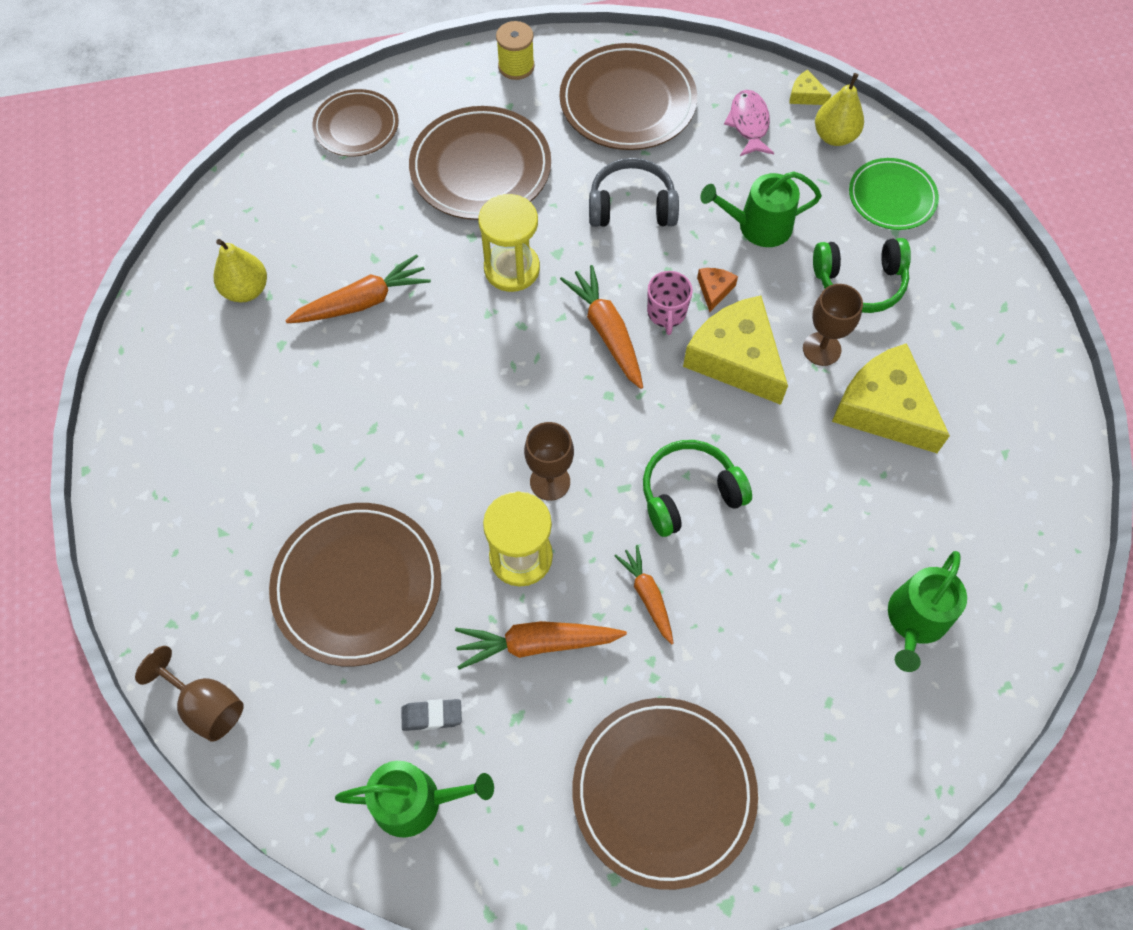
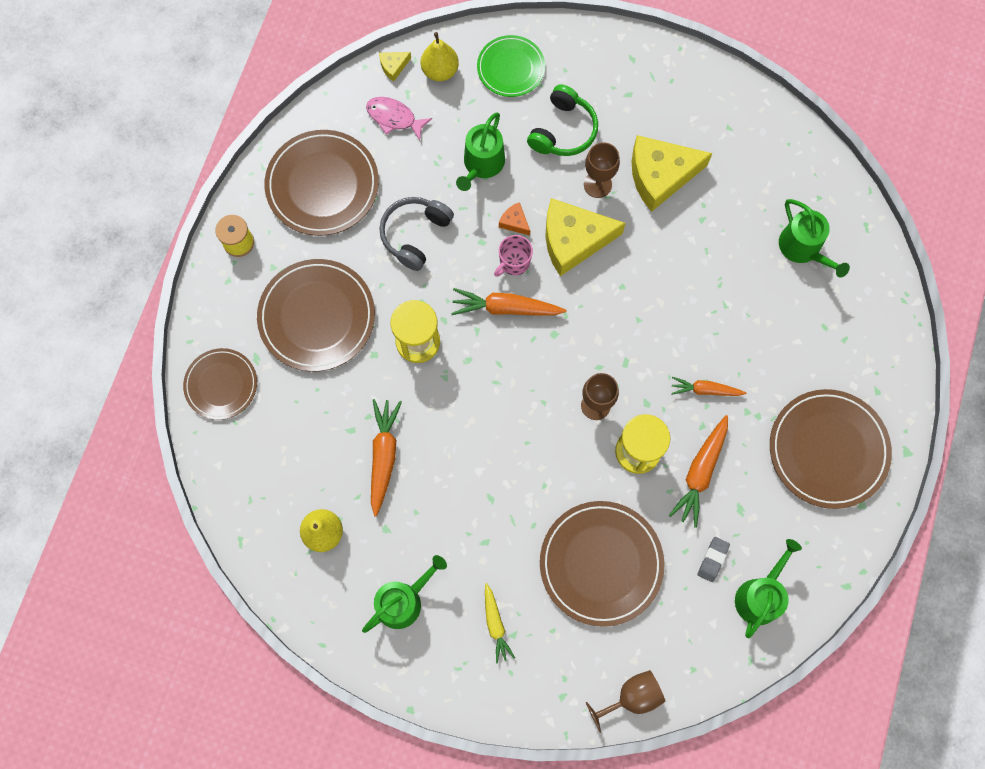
camera: 60 degrees left, 10 degrees up
green headphones [643,440,752,537] -> none
pink mug [647,271,693,335] -> pink mug turned 105 degrees clockwise [494,235,533,277]
none -> green watering can [362,555,447,633]
none -> yellow carrot [485,583,515,663]

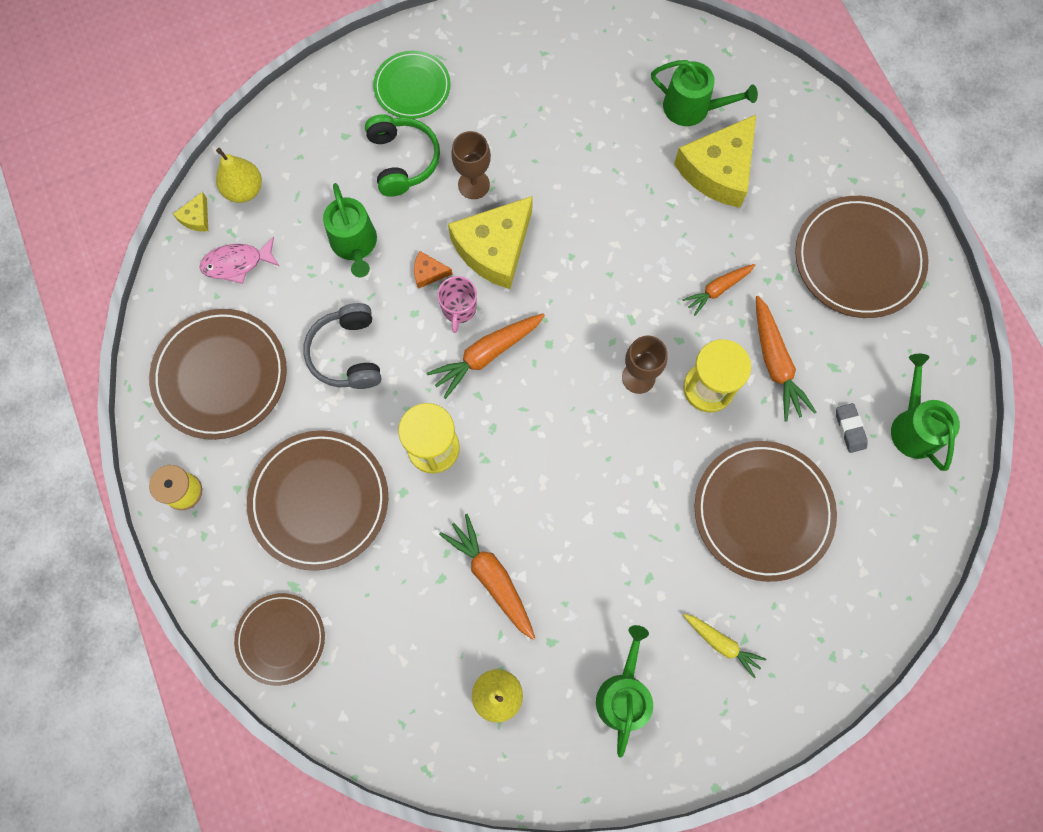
camera: 40 degrees left, 0 degrees up
green plate [477,35,545,97] -> green plate moved to [373,51,451,119]
brown goblet [586,670,666,733] -> none
yellow cheese [632,135,712,212] -> yellow cheese moved to [674,115,756,208]

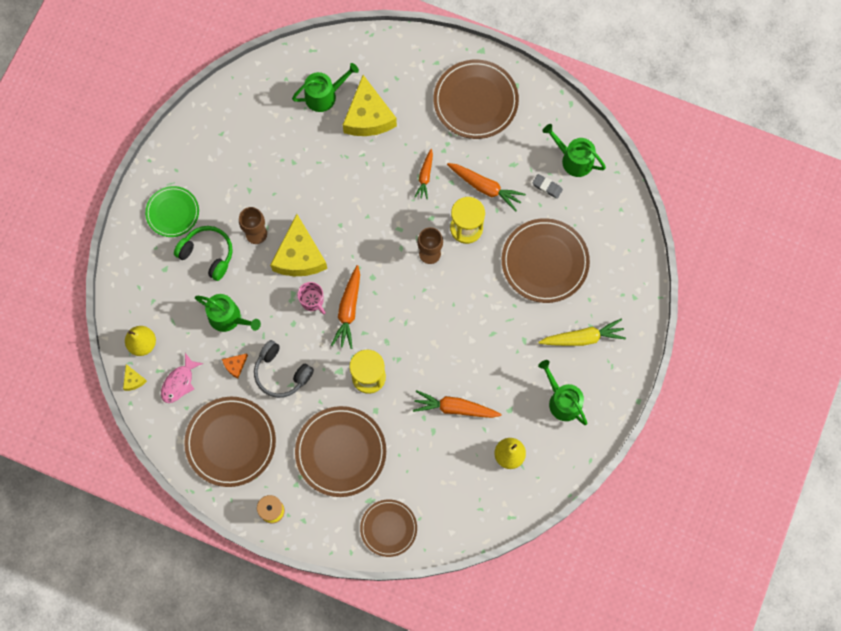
camera: 45 degrees left, 0 degrees up
orange cheese [414,251,453,289] -> orange cheese moved to [222,353,248,378]
yellow carrot [683,614,766,678] -> yellow carrot [538,319,626,346], size x1.56

